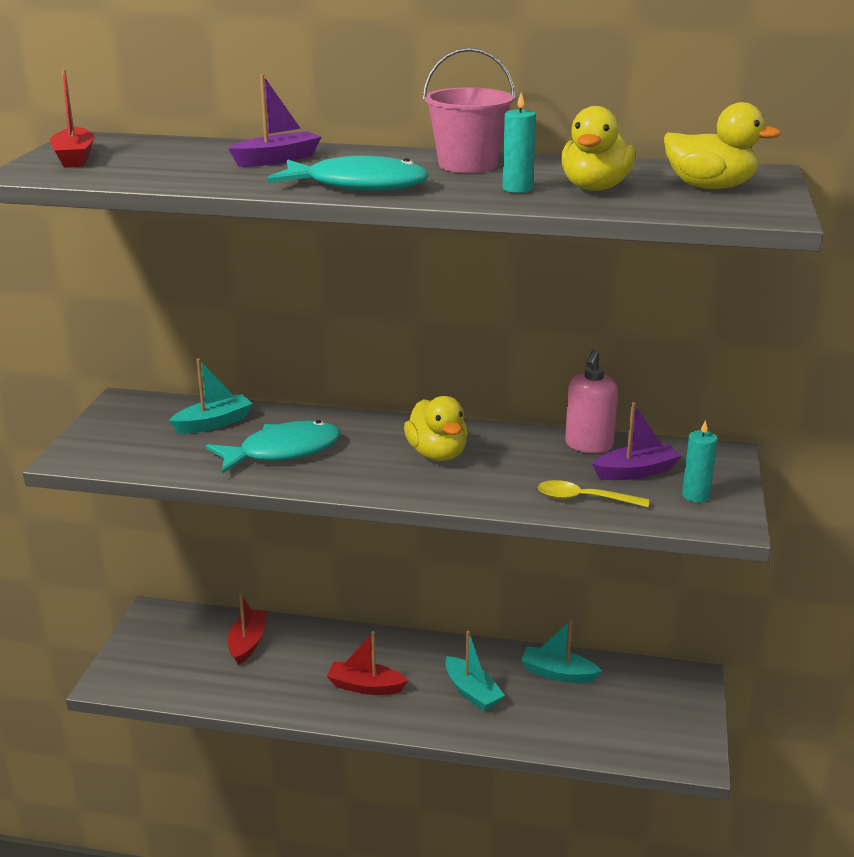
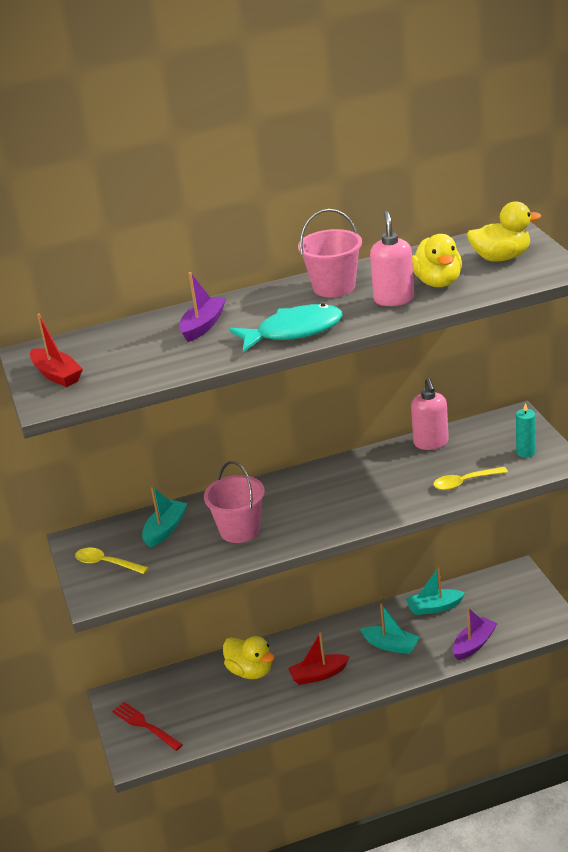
camera: 25 degrees left, 5 degrees up
turquoise fish [206,420,341,474] -> pink bucket [204,461,265,543]
red boat [228,594,267,665] -> none
yellow duck [404,396,468,461] -> yellow duck moved to [223,636,275,679]
turquoise candle [502,92,536,193] -> pink soap dispenser [370,211,414,306]
purple boat [592,402,681,480] -> purple boat moved to [453,607,497,660]
none -> yellow spoon [75,548,149,574]
none -> red fork [112,702,183,751]

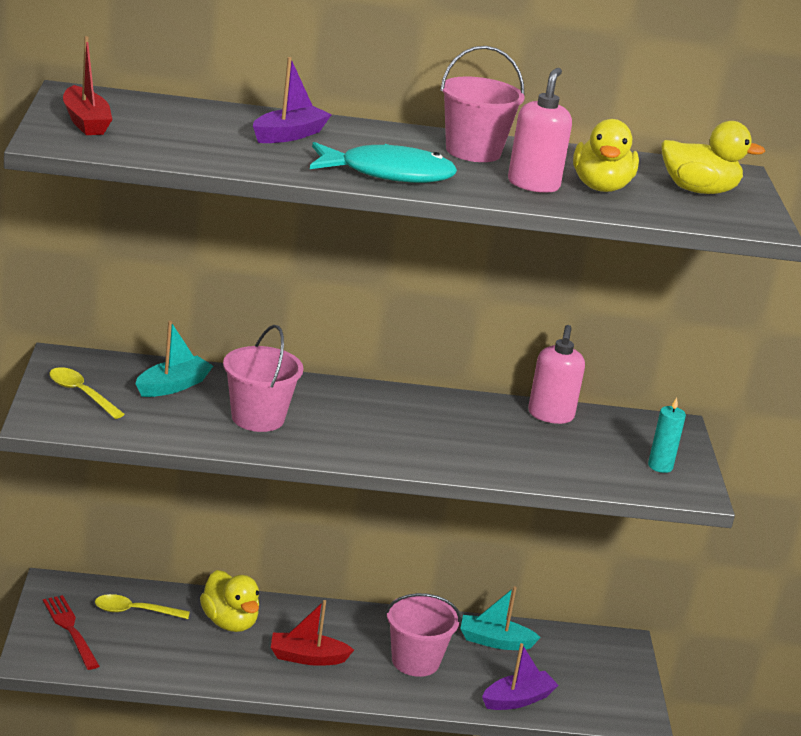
camera: 10 degrees right, 5 degrees down
turquoise boat [360,603,420,654] -> pink bucket [385,593,461,677]
yellow spoon [433,467,508,490] -> yellow spoon moved to [95,594,190,619]

